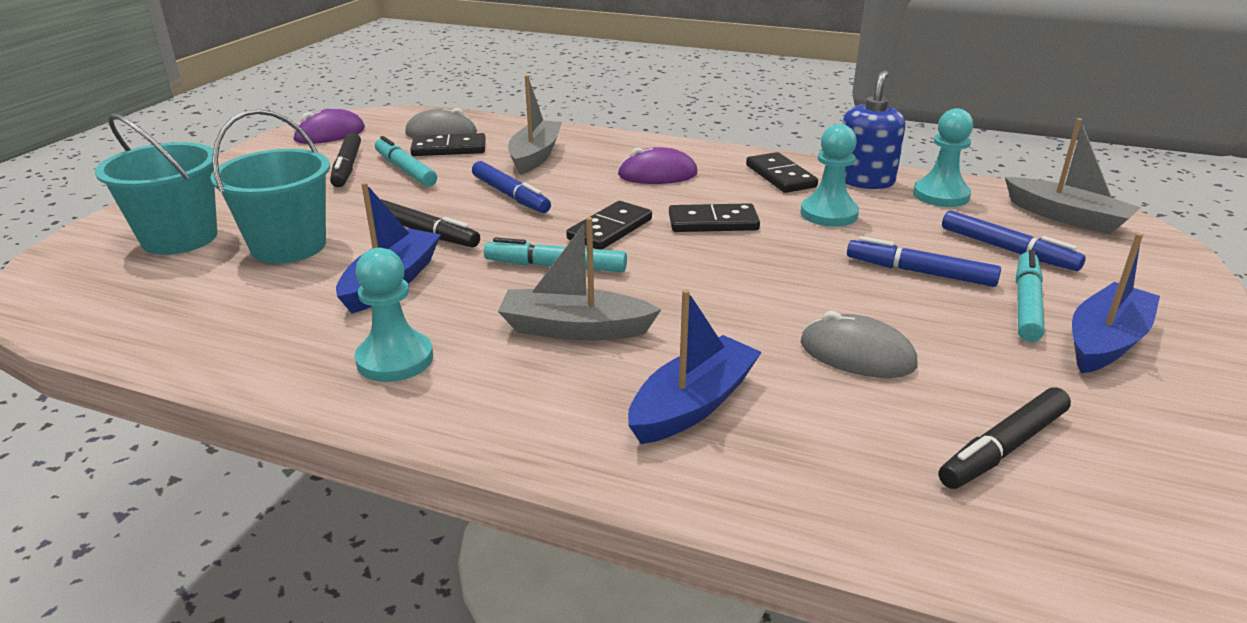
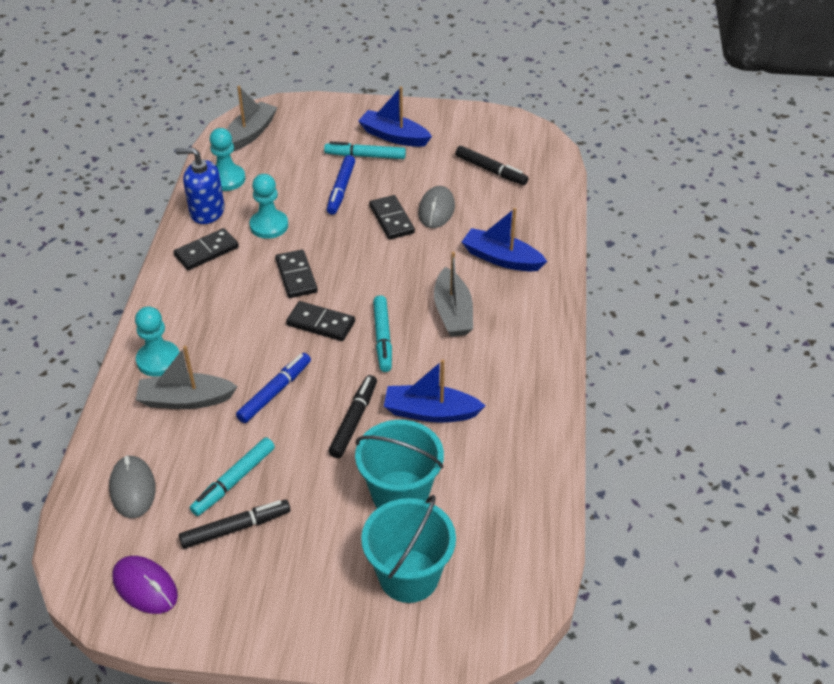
camera: 105 degrees left, 15 degrees up
turquoise pawn [355,248,433,382] -> turquoise pawn moved to [135,307,180,377]
black domino [410,133,486,156] -> black domino moved to [369,195,415,240]
purple mouse [618,147,697,184] -> none
blue marker [942,211,1086,271] -> none

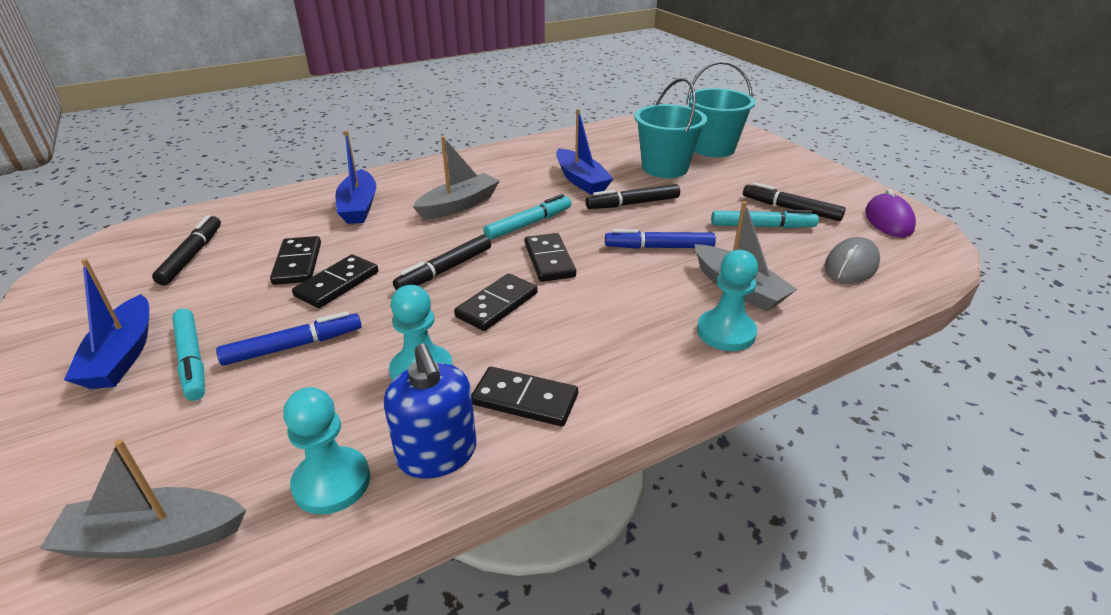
camera: 125 degrees left, 10 degrees down
grey mouse [418,186,455,228] -> black domino [270,236,321,285]
none -> black marker [393,235,491,290]

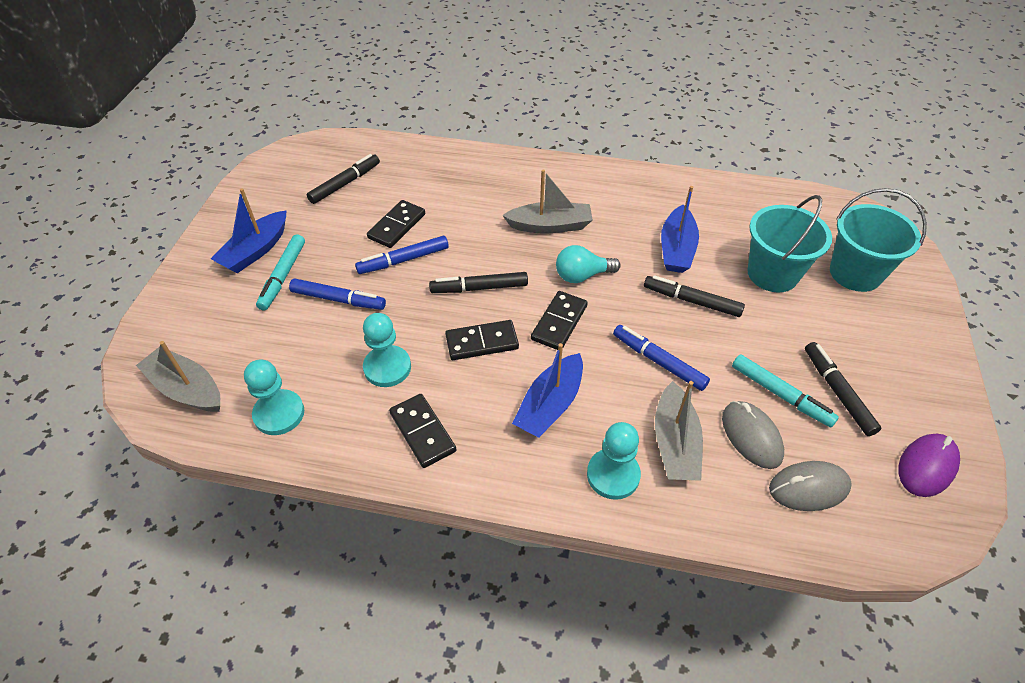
camera: 40 degrees right, 15 degrees up
black domino [292,254,378,308] -> blue marker [355,236,449,274]
blue boat [335,131,376,224] -> blue boat moved to [512,343,583,438]
blue soap dispenser [384,343,476,479] -> none
turquoise marker [483,194,571,240] -> turquoise light bulb [556,245,621,283]
none -> grey mouse [722,401,784,469]

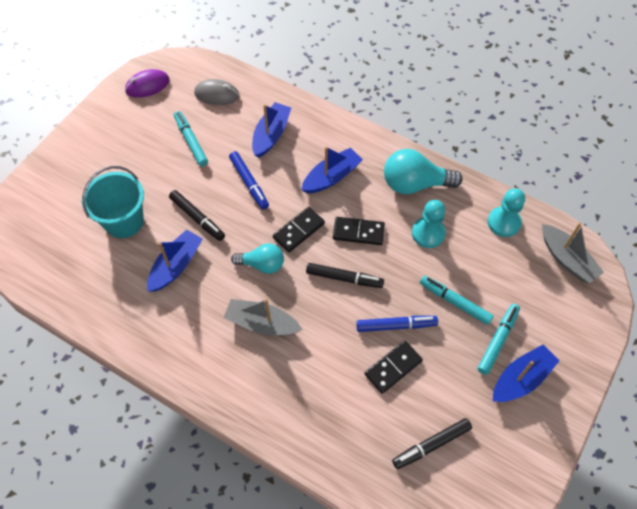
camera: 160 degrees left, 10 degrees up
blue marker [289,278,386,310] -> turquoise marker [420,276,494,325]
black domino [389,394,456,468] -> turquoise light bulb [384,149,463,194]
turquoise pawn [587,422,641,500] -> none
grey boat [655,381,703,481] -> blue boat [252,102,291,158]
grey mouse [722,401,784,469] -> none
black marker [805,342,881,436] -> none
turquoise bucket [830,188,927,292] -> none

